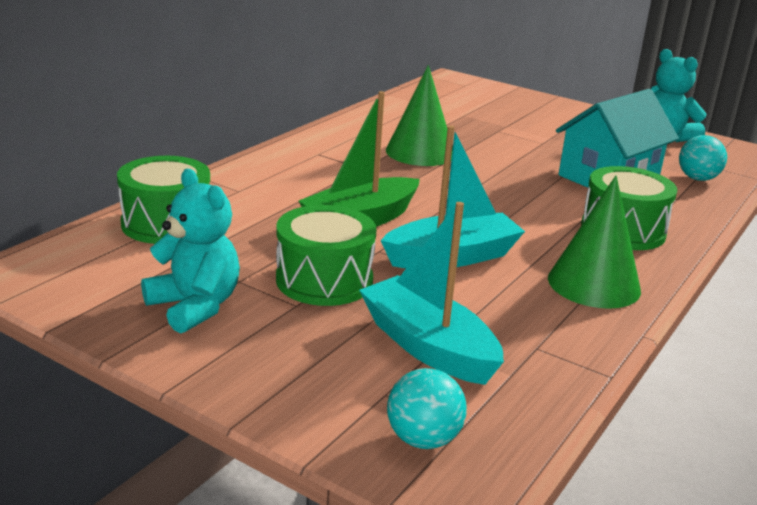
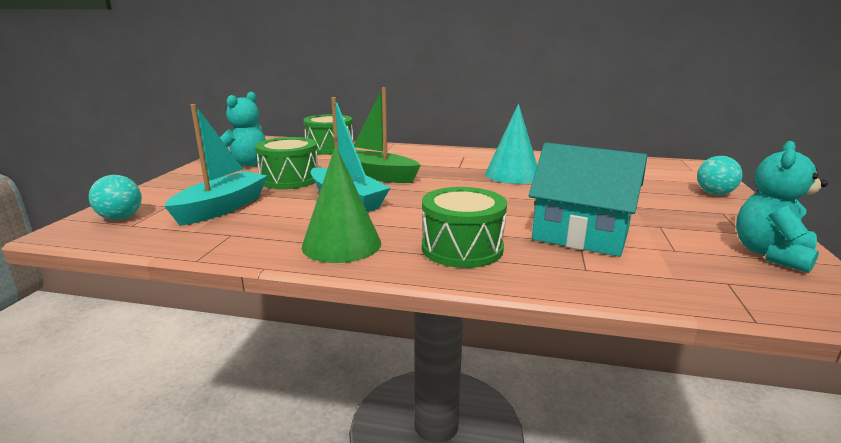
camera: 70 degrees right, 5 degrees down
green cone [386,65,453,166] -> turquoise cone [485,104,537,184]
turquoise ball [679,135,727,181] -> turquoise ball moved to [697,156,743,195]

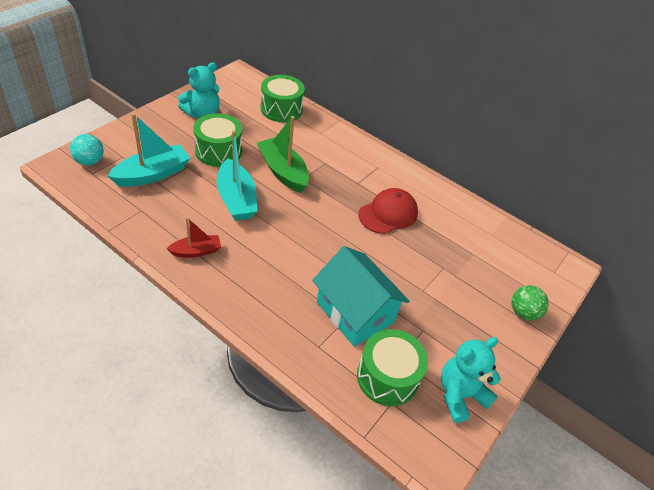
camera: 20 degrees right, 25 degrees up
green cone [302,145,381,263] -> red boat [167,217,221,258]
green drum [422,187,507,268] -> green drum moved to [357,329,428,406]
turquoise cone [485,104,537,184] -> red cap [359,188,418,234]
turquoise ball [697,156,743,195] -> green ball [511,285,549,320]

